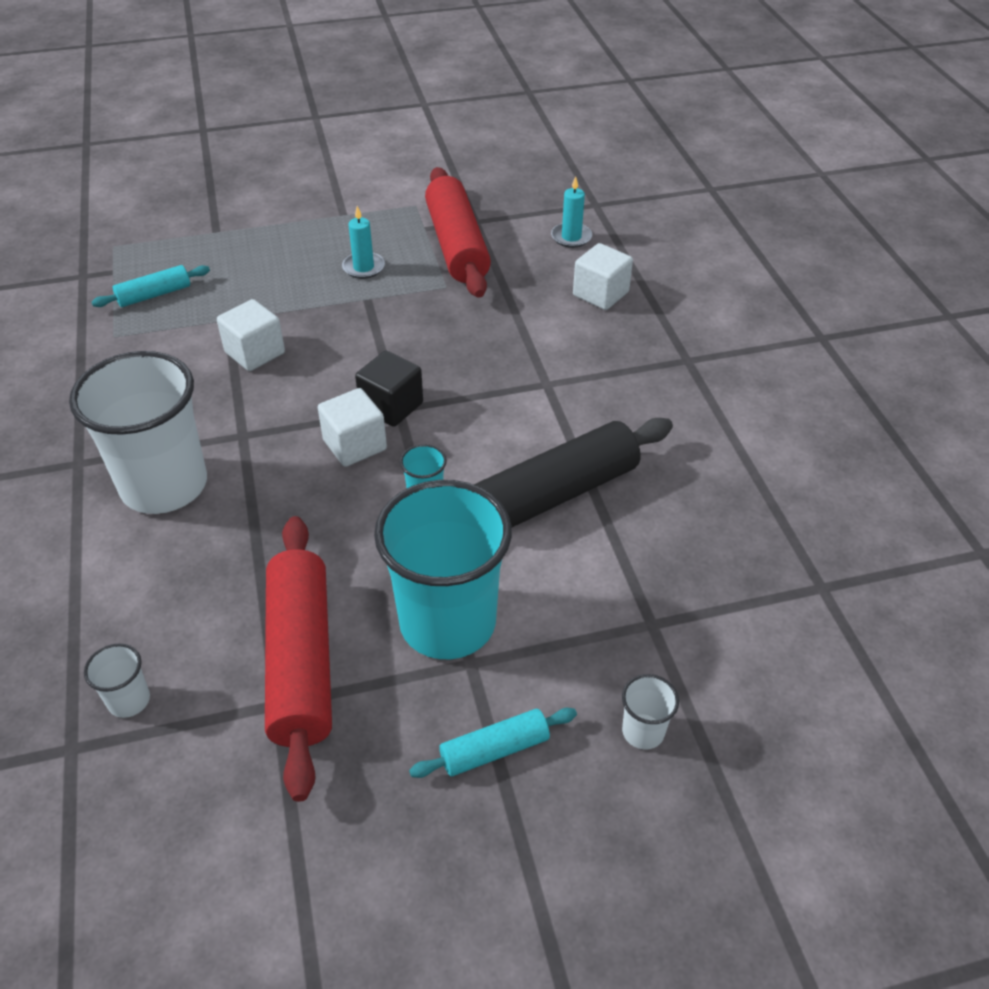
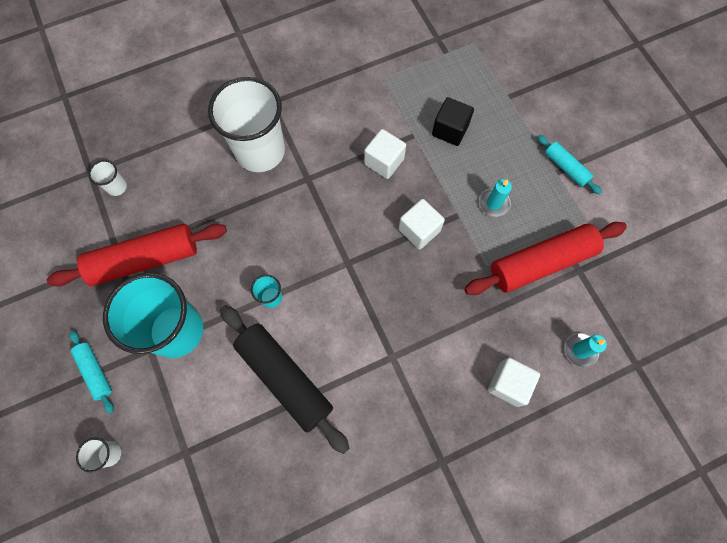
camera: 80 degrees right, 25 degrees up
turquoise rolling pin [92,265,210,307] -> turquoise rolling pin moved to [537,135,602,195]
white cube [318,388,387,467] -> white cube moved to [399,199,445,250]
black cube [355,351,423,427] -> black cube moved to [432,97,474,146]

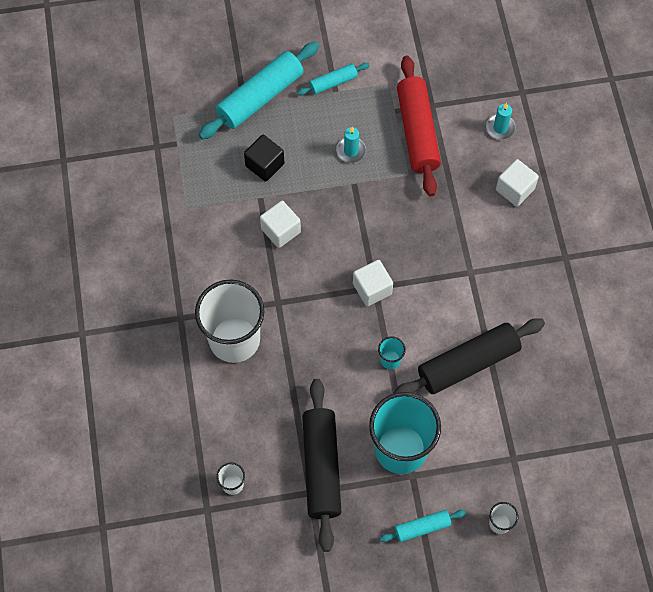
camera: 75 degrees left, 5 degrees down
red rolling pin [47,224,227,286] -> black rolling pin [302,379,341,552]
white cube [399,199,445,250] -> white cube moved to [353,260,393,306]
none -> turquoise rolling pin [199,42,319,140]

